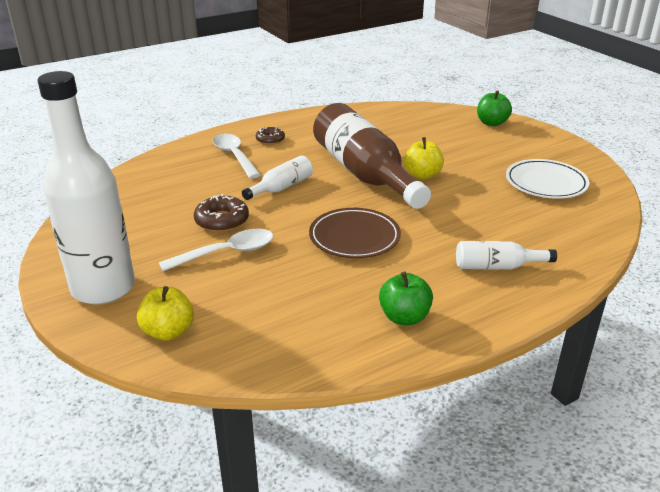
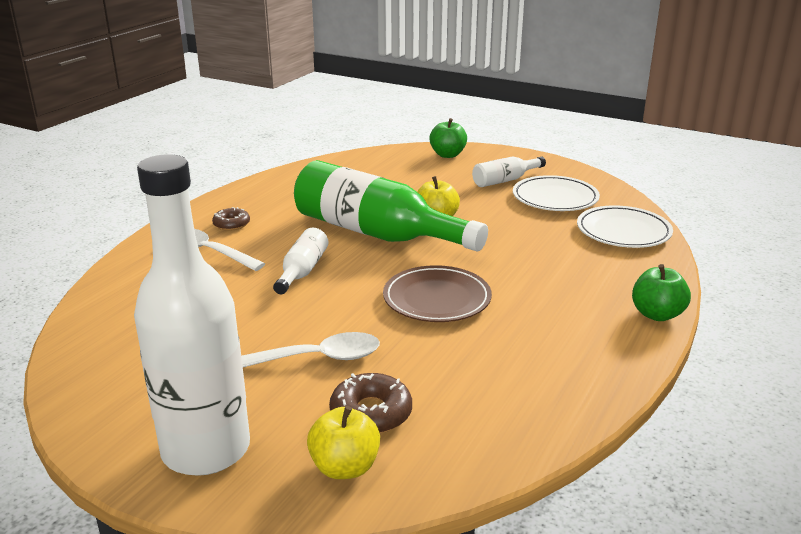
camera: 30 degrees left, 5 degrees down
white spoon [159,229,274,271] -> white spoon turned 45 degrees clockwise [241,332,380,367]
brown donut [194,194,249,232] -> brown donut moved to [329,373,412,434]
brown bottle [313,103,431,209] -> green bottle [294,160,488,251]
green apple [379,272,433,325] -> green apple moved to [632,264,691,321]
white bottle [456,241,557,270] -> white bottle moved to [472,157,546,187]
none -> white plate [577,205,673,248]

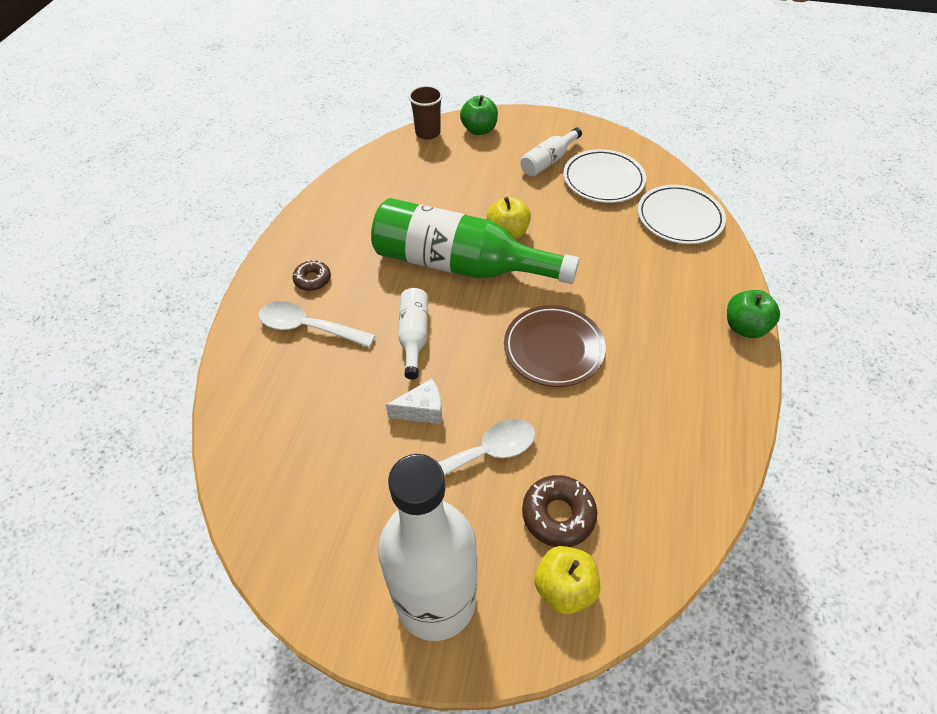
camera: 15 degrees left, 25 degrees up
none -> white cheese [386,378,442,424]
none -> brown cup [408,85,443,140]

